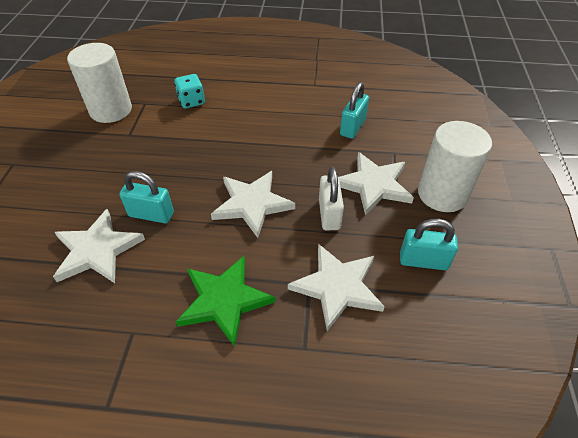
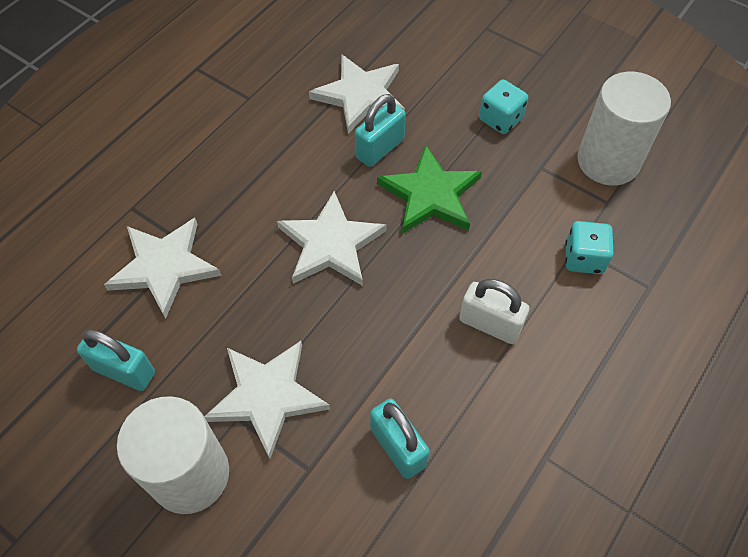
camera: 120 degrees right, 10 degrees up
green star [176,256,275,347] -> green star moved to [377,145,482,234]
white padlock [319,167,344,231] -> white padlock moved to [459,279,529,344]
turquoise padlock [400,219,458,270] -> turquoise padlock turned 75 degrees clockwise [77,329,155,391]
none -> turquoise dice [479,79,528,134]

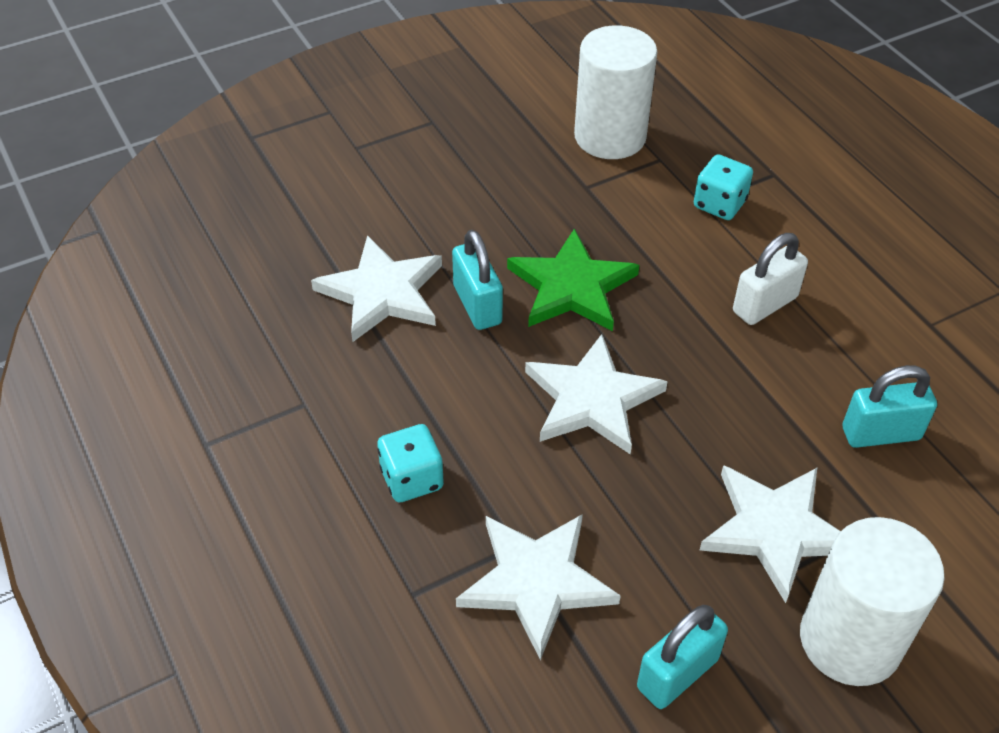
camera: 65 degrees left, 10 degrees down
turquoise dice [479,79,528,134] -> turquoise dice moved to [377,424,444,502]

